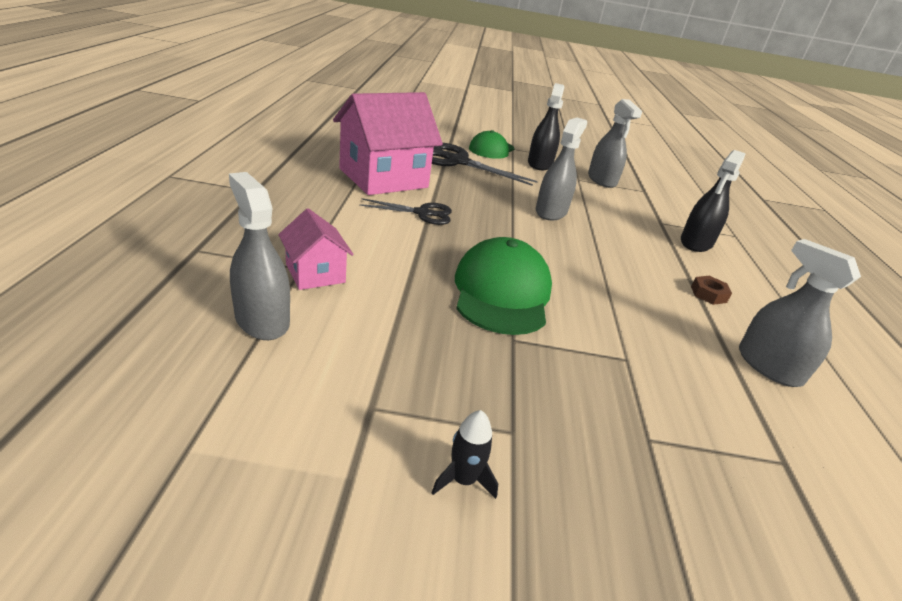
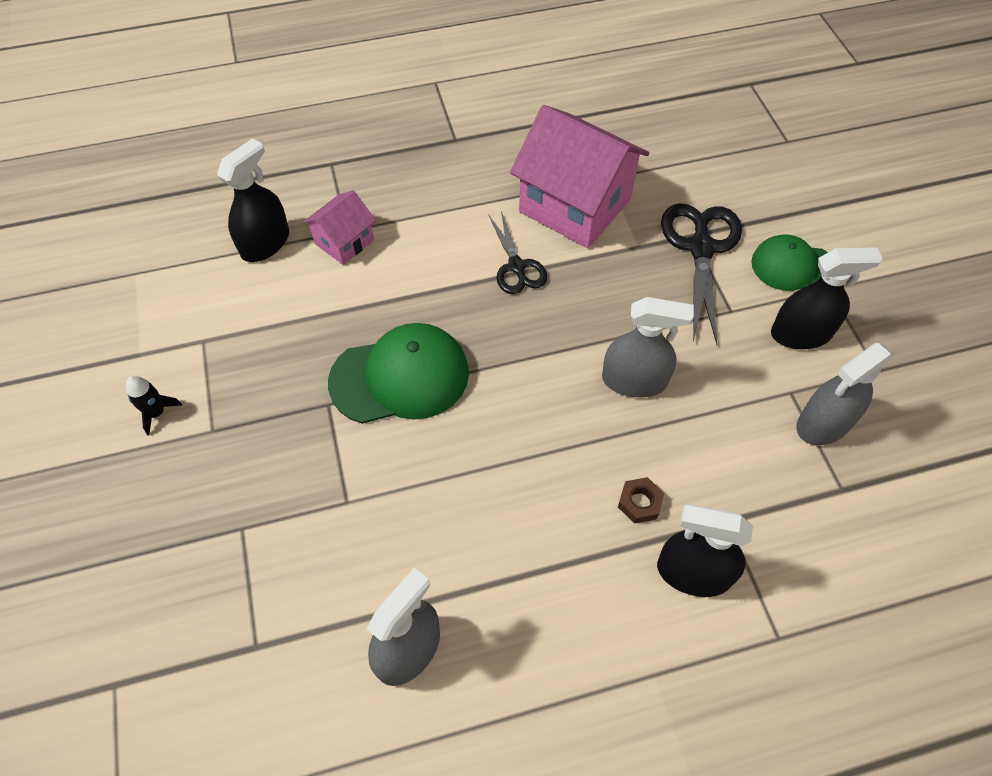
camera: 75 degrees right, 25 degrees up
grey spray bottle [229,172,290,340] -> black spray bottle [217,138,289,262]
brown nut [691,276,732,305] -> brown nut moved to [618,477,664,524]

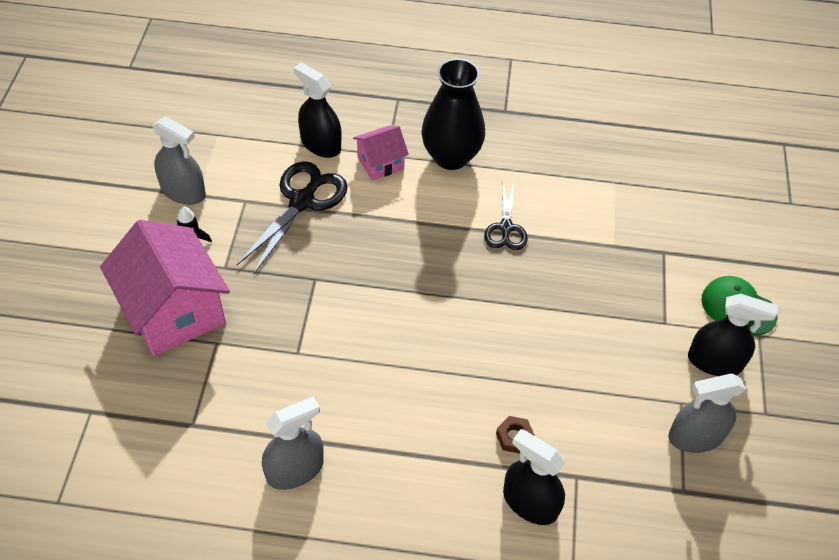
camera: 20 degrees right, 5 degrees down
black spray bottle [217,138,289,262] -> black spray bottle turned 105 degrees counterclockwise [294,63,342,158]
green cap [328,323,469,424] -> none
pink house [510,105,649,248] -> pink house moved to [100,220,230,356]
grey spray bottle [602,297,694,398] -> grey spray bottle moved to [152,116,206,205]
black scissors [661,203,742,345] -> black scissors moved to [237,161,348,274]
none -> black vase [421,58,485,170]

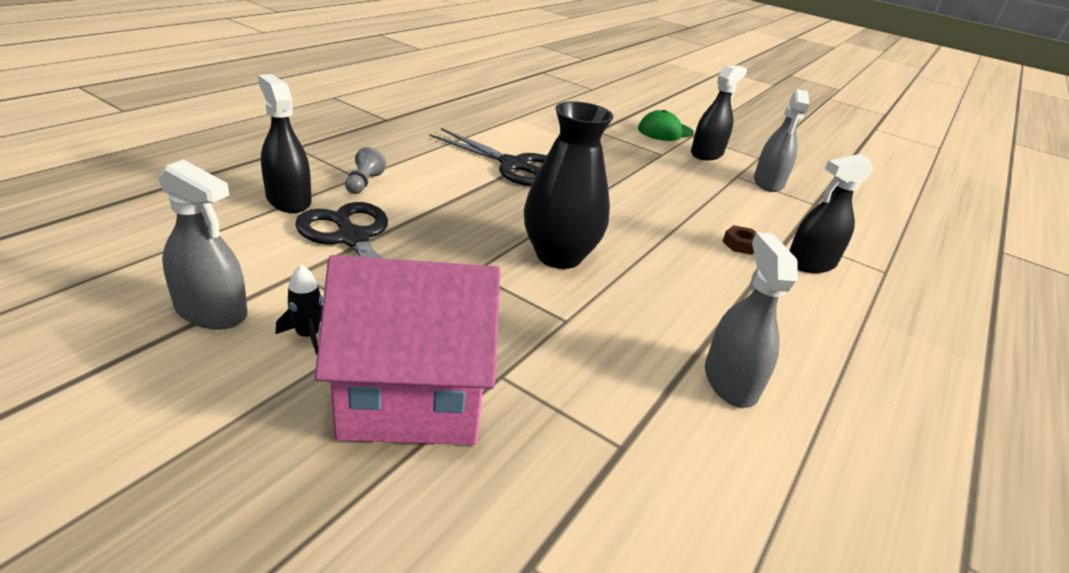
camera: 65 degrees left, 20 degrees down
grey spray bottle [152,116,206,205] -> grey spray bottle turned 60 degrees clockwise [158,160,248,330]
black spray bottle [294,63,342,158] -> black spray bottle turned 75 degrees clockwise [258,74,312,213]
pink house [353,125,409,180] -> grey pawn [345,147,386,194]
black vase [421,58,485,170] -> black vase moved to [524,101,613,269]
black scissors [484,182,528,250] -> black scissors [429,128,547,186], size x1.63

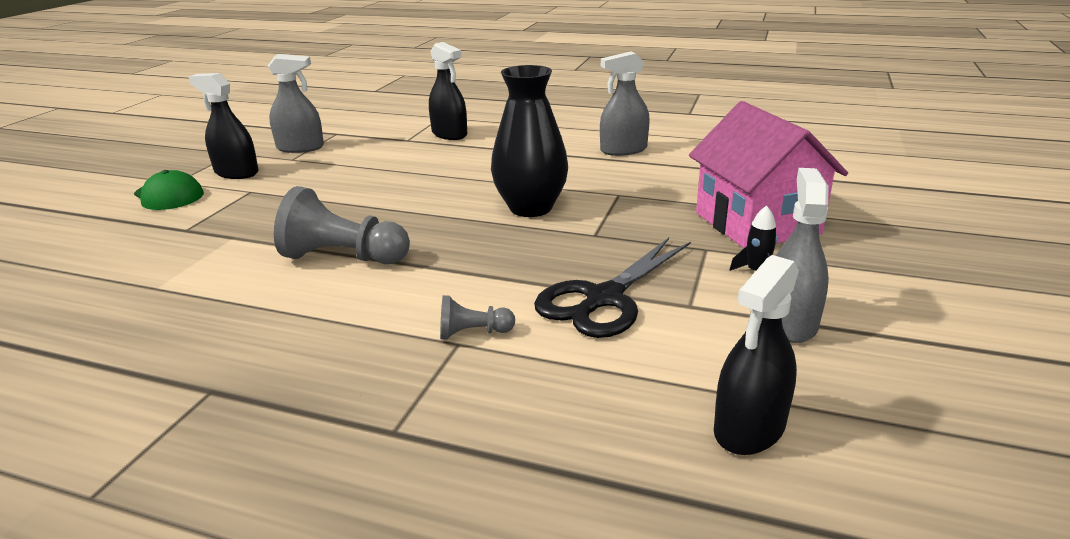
camera: 100 degrees left, 5 degrees down
black spray bottle [258,74,312,213] -> black spray bottle moved to [714,255,799,455]
black scissors [429,128,547,186] -> grey pawn [274,186,410,264]
brown nut [722,225,756,255] -> none

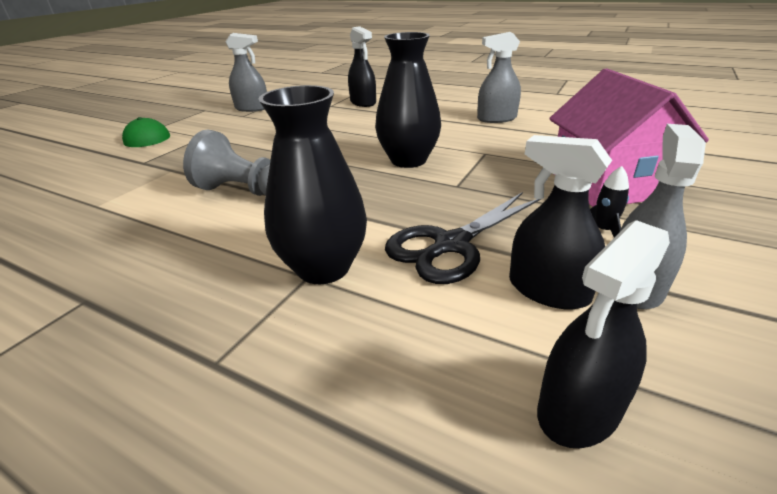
camera: 10 degrees right, 5 degrees up
black spray bottle [188,73,259,179] -> black spray bottle moved to [509,135,612,309]
grey pawn [440,295,515,340] -> black vase [259,85,367,284]

